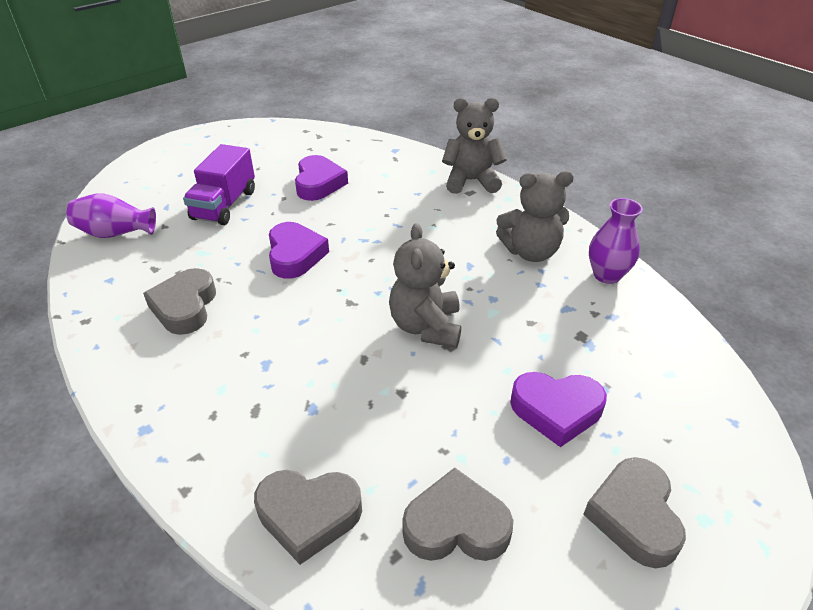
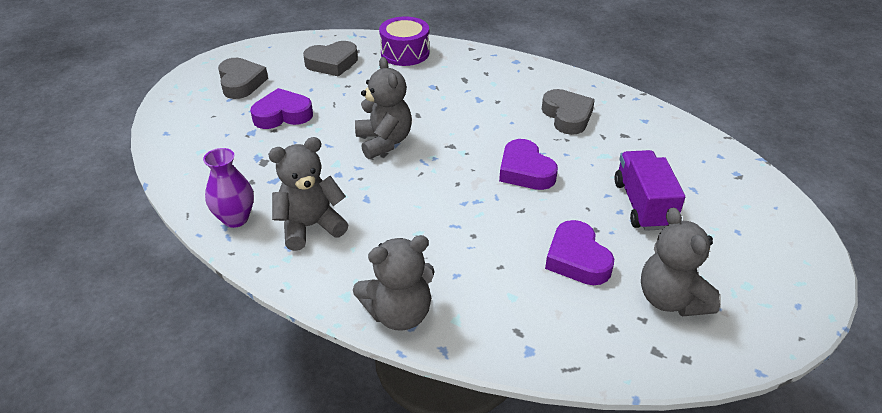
camera: 160 degrees right, 0 degrees up
purple vase [67,193,156,238] -> none
grey heart [254,470,362,565] -> purple drum [379,16,430,66]
none -> grey teddy bear [641,207,720,316]

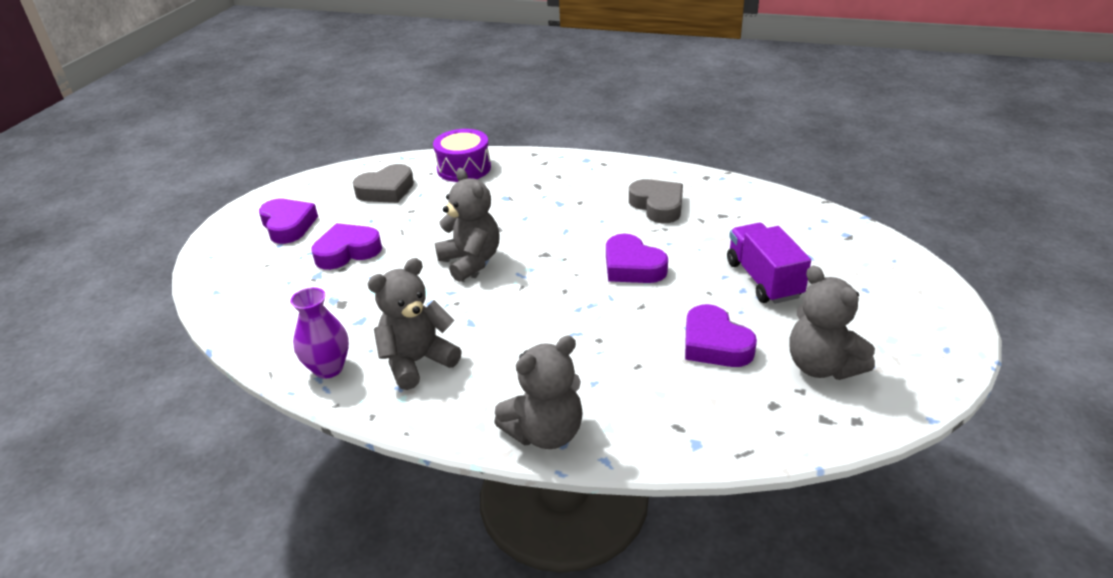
camera: 10 degrees left, 5 degrees down
grey heart [218,58,268,99] -> purple heart [259,199,318,244]

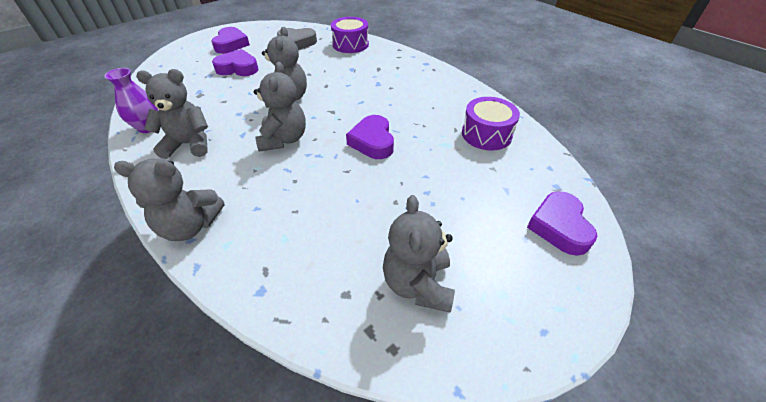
camera: 30 degrees right, 10 degrees up
grey heart [629,179,683,223] -> none
purple heart [685,304,757,367] -> purple heart moved to [527,191,597,256]
purple truck [727,223,811,304] -> none
none -> grey teddy bear [254,62,306,152]
none -> purple drum [462,97,520,151]

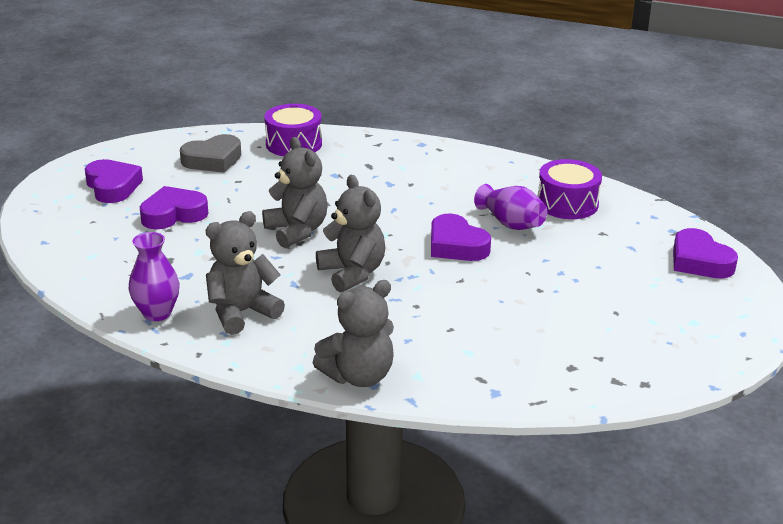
camera: 30 degrees left, 15 degrees down
grey teddy bear [383,195,455,312] -> none
none -> purple vase [474,184,547,230]

